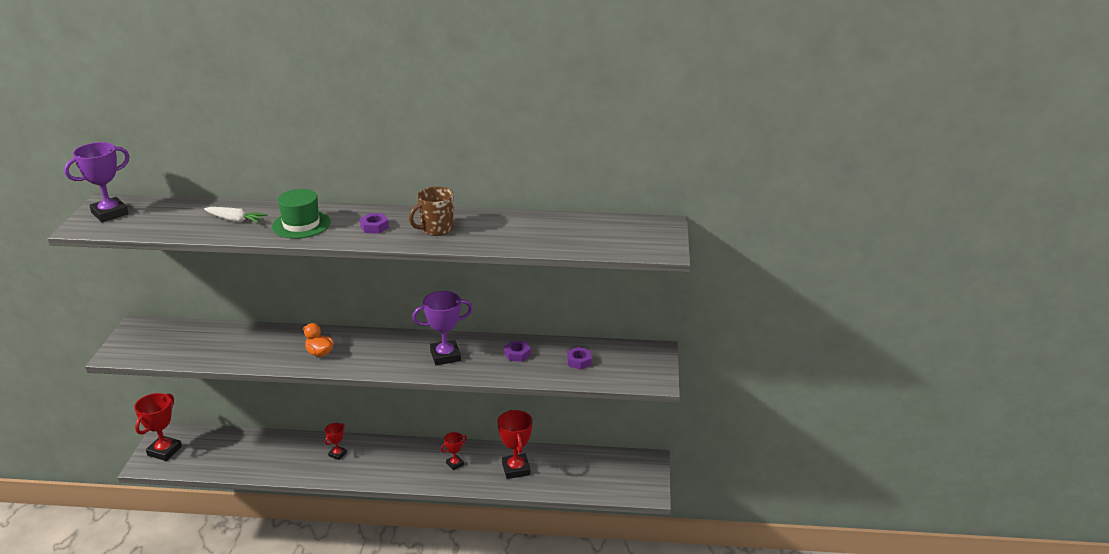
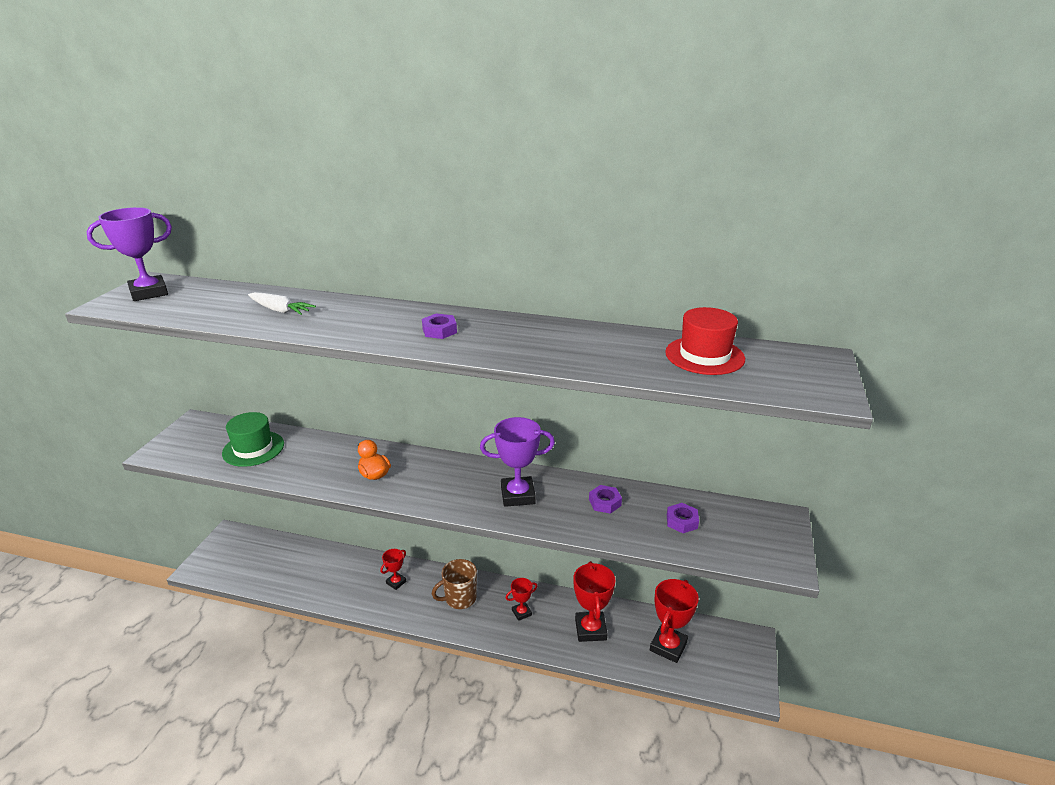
camera: 10 degrees right, 0 degrees up
red trophy [134,393,182,461] -> red trophy moved to [650,579,699,663]
green hat [272,189,331,239] -> green hat moved to [222,412,284,467]
brown mug [409,186,454,236] -> brown mug moved to [432,559,477,609]
none -> red hat [665,307,745,375]

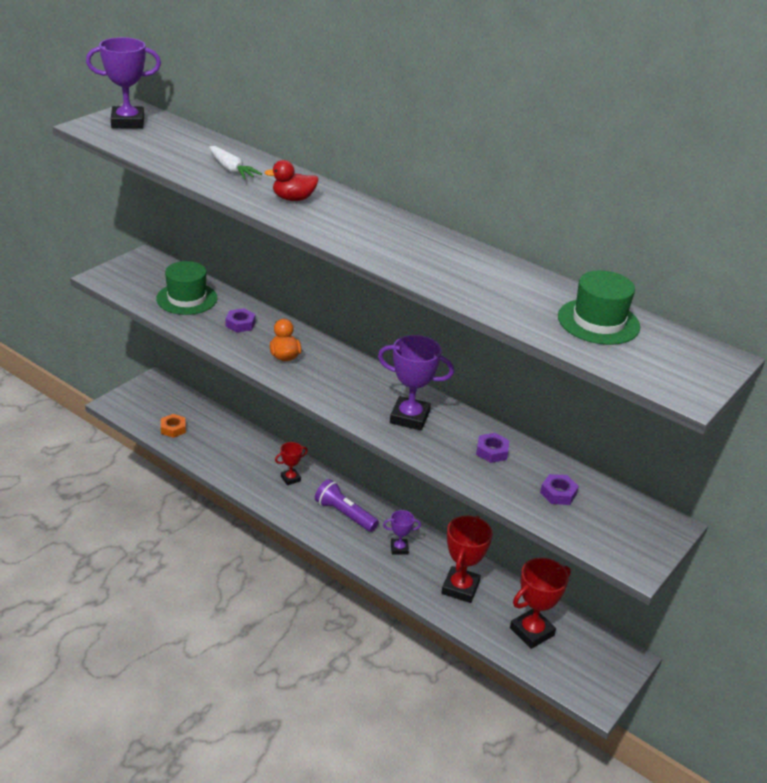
camera: 20 degrees right, 5 degrees up
purple nut [422,313,457,339] -> purple nut moved to [225,308,256,333]
brown mug [432,559,477,609] -> purple flashlight [315,479,379,532]
red trophy [506,578,538,621] -> purple trophy [383,510,421,555]
red hat [665,307,745,375] -> green hat [558,270,640,345]
none -> orange nut [161,414,186,438]
none -> red duck [264,160,319,201]

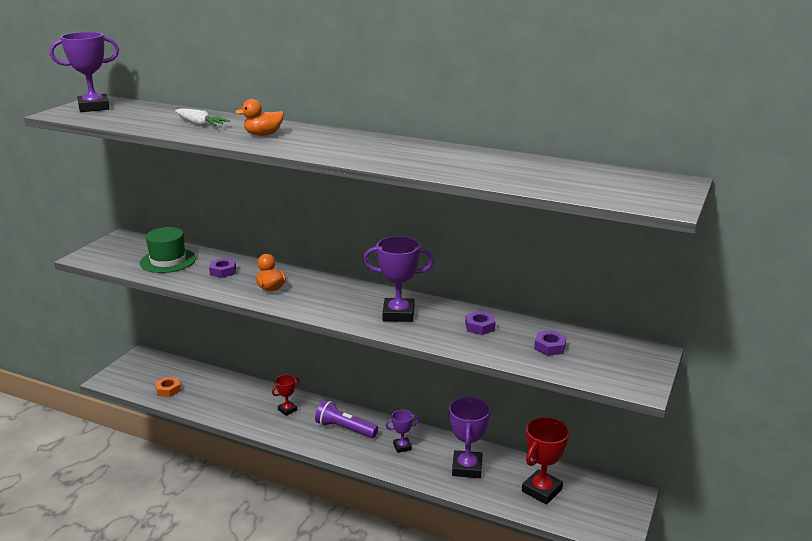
camera: 10 degrees left, 10 degrees down
red duck [264,160,319,201] -> orange duck [235,99,284,136]
red trophy [442,515,493,603] -> purple trophy [449,397,491,478]
green hat [558,270,640,345] -> none

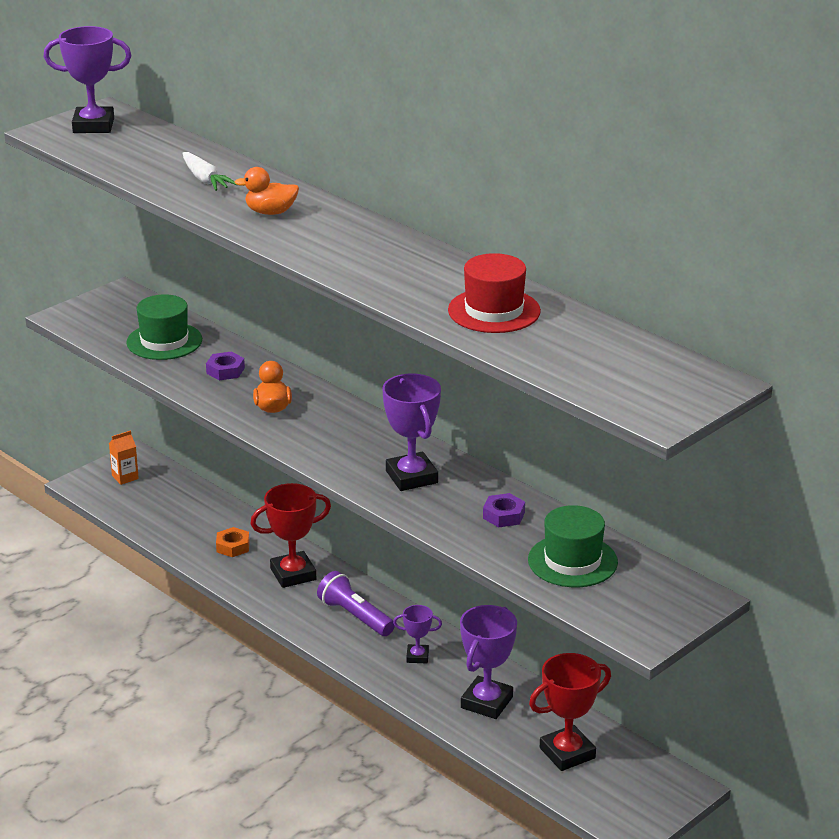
camera: 20 degrees right, 5 degrees up
orange nut [155,377,181,397] -> orange nut moved to [216,527,249,557]
red trophy [272,375,299,416] -> red trophy [250,483,331,588], size x1.82
purple trophy [363,236,434,322] -> purple trophy turned 45 degrees clockwise [382,373,441,491]
purple nut [534,330,566,356] -> green hat [528,505,618,587]
none -> orange carton [109,430,139,485]
none -> red hat [448,253,541,333]

